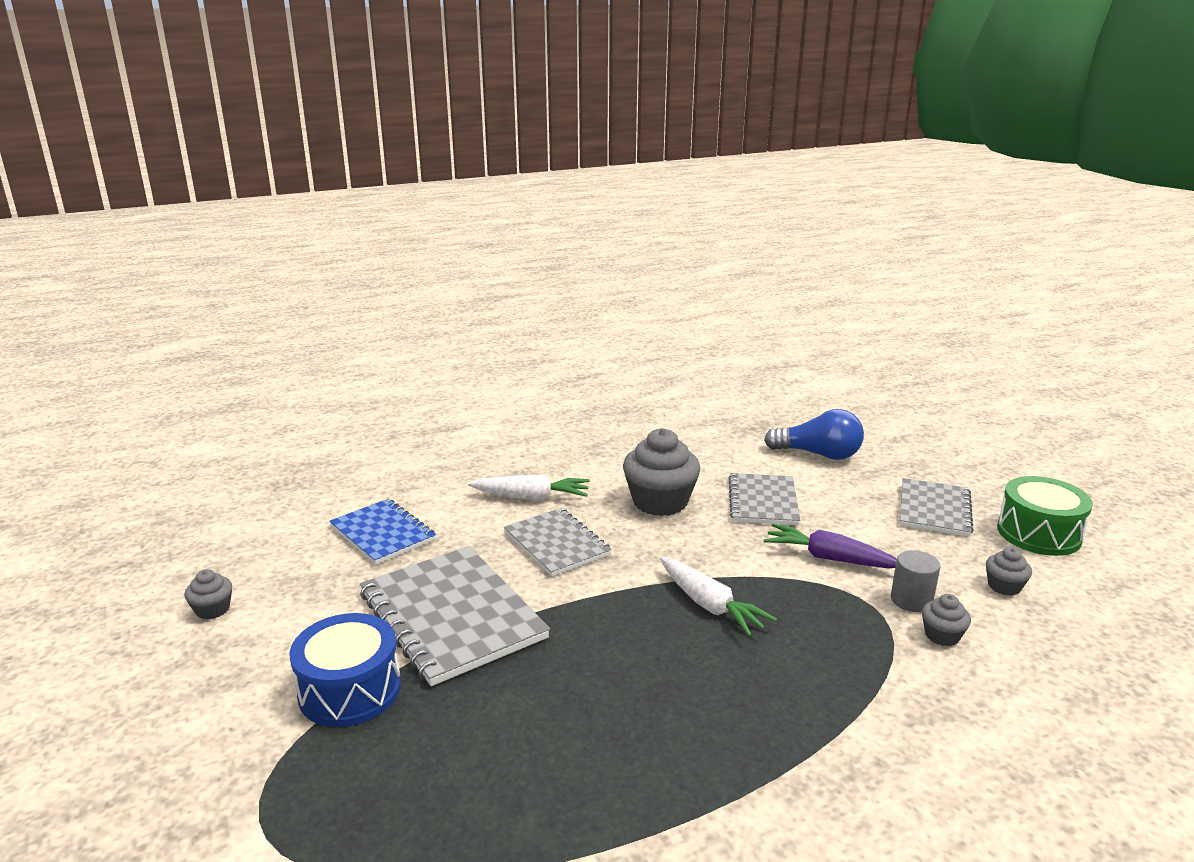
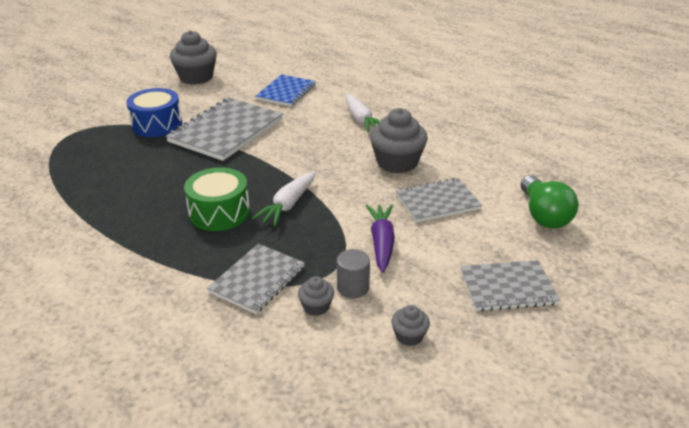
camera: 65 degrees right, 10 degrees up
grey cupcake [185,569,232,620] -> grey cupcake [170,30,217,84], size x2.08
grey notebook [504,508,612,577] -> grey notebook moved to [207,244,305,314]
blue light bulb [764,409,864,460] -> green light bulb [521,175,578,228]
green drum [997,476,1093,556] -> green drum moved to [184,167,250,231]

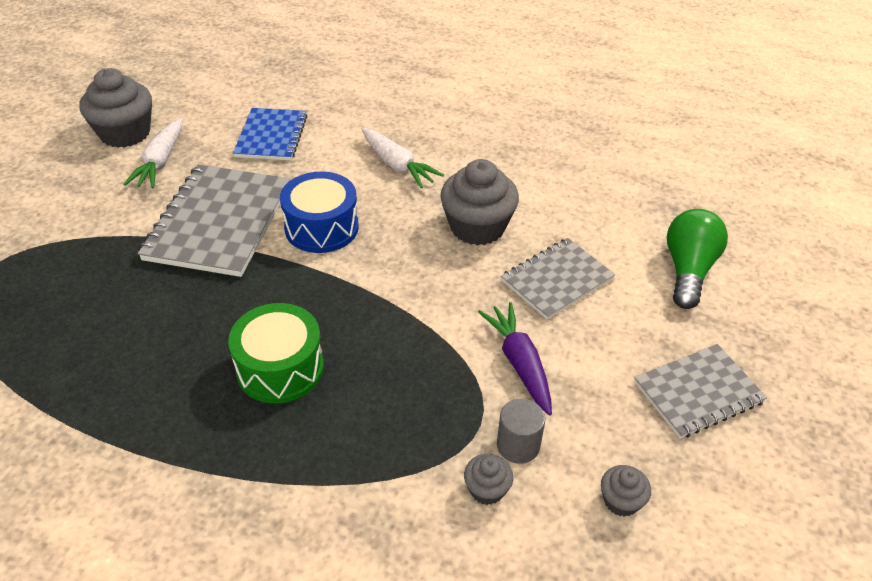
camera: 20 degrees left, 10 degrees up
blue drum [126,88,182,137] -> blue drum moved to [280,171,359,253]
grey notebook [207,244,305,314] -> none
white carrot [252,171,316,226] -> white carrot moved to [123,118,182,188]
green light bulb [521,175,578,228] -> green light bulb turned 135 degrees counterclockwise [667,209,728,309]

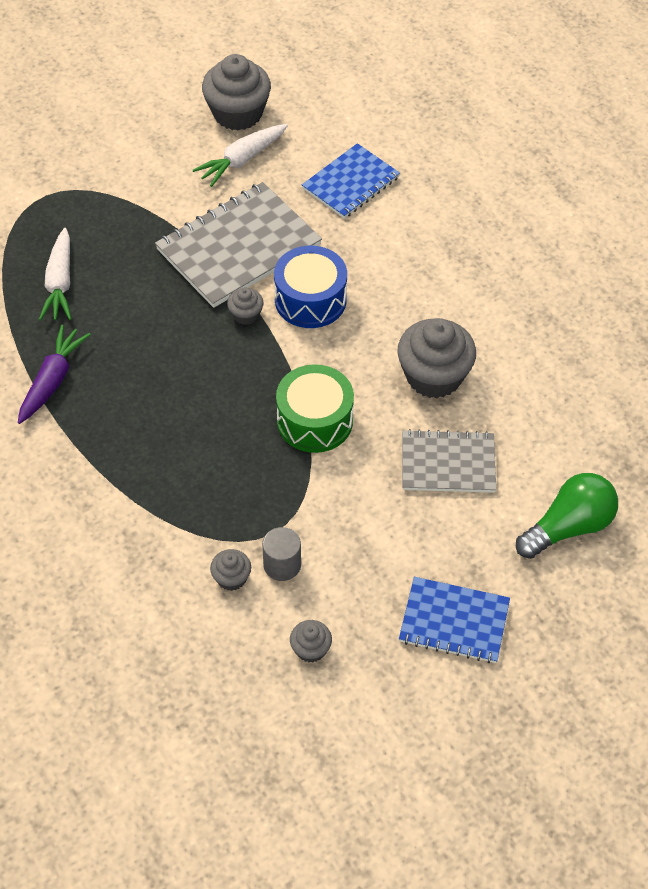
camera: 40 degrees right, 10 degrees up
green drum [228,303,324,404] -> green drum moved to [276,364,354,453]
white carrot [362,128,444,188] -> white carrot moved to [39,228,72,321]
purple carrot [478,302,552,415] -> purple carrot moved to [18,325,91,424]
grey notebook [634,344,767,439] -> blue notebook [399,577,510,663]
none -> grey cupcake [227,287,264,325]

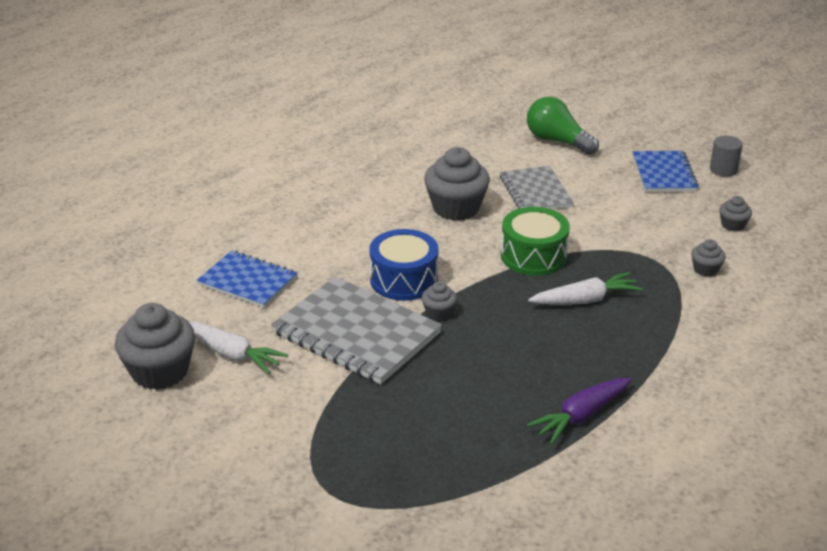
camera: 105 degrees left, 20 degrees down
purple carrot [18,325,91,424] -> purple carrot turned 45 degrees counterclockwise [527,377,631,445]
white carrot [39,228,72,321] -> white carrot moved to [528,272,643,305]
grey cylinder [262,527,301,581] -> grey cylinder moved to [710,136,743,177]

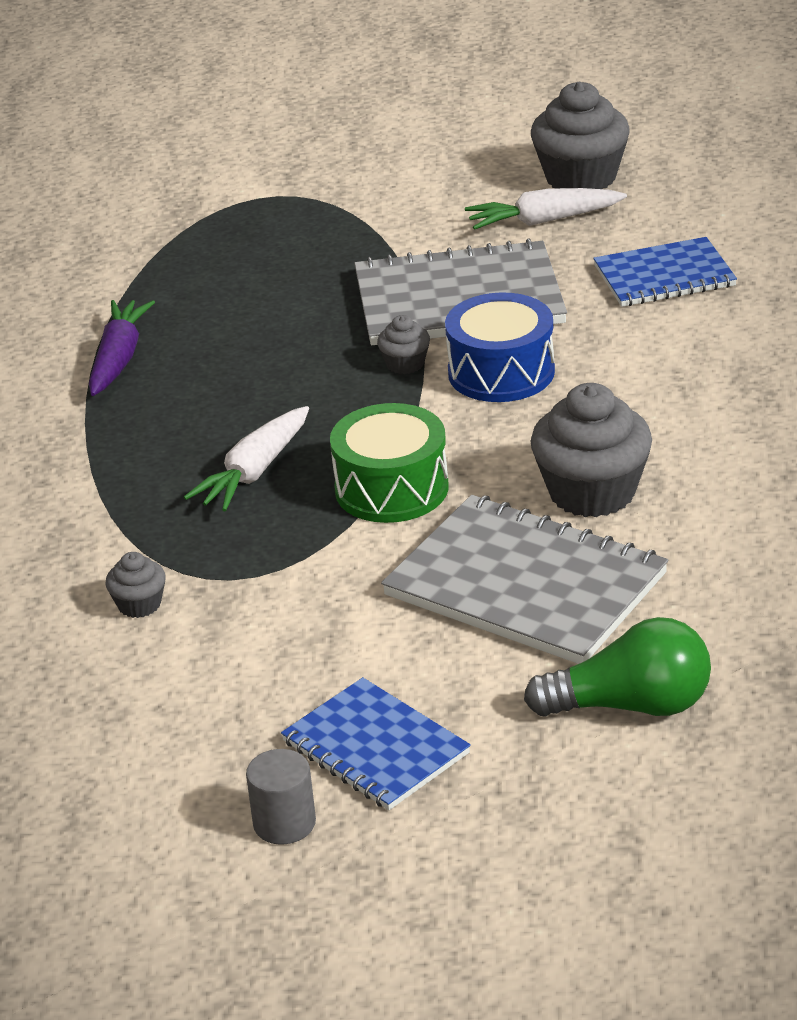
camera: 140 degrees right, 0 degrees up
grey notebook [500,166,574,210] -> grey notebook [381,495,668,664], size x1.61
grey cupcake [719,196,752,231] -> none

